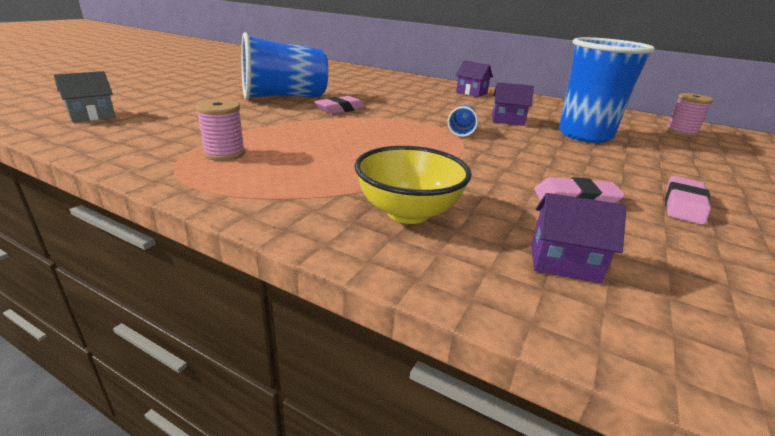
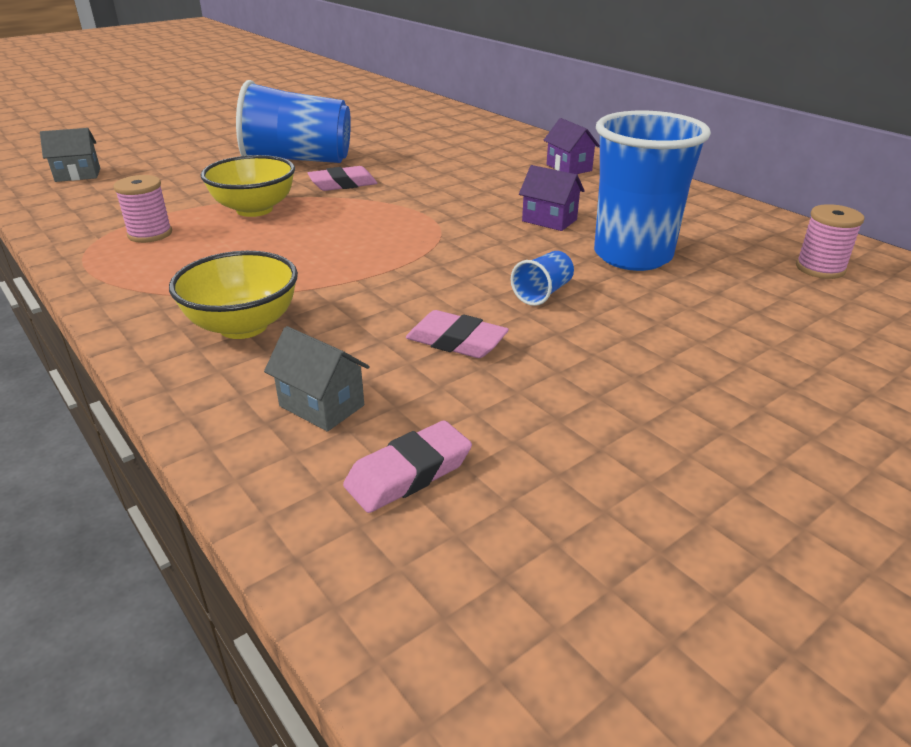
camera: 25 degrees right, 5 degrees up
blue cup [448,105,478,137] -> blue cup moved to [511,251,574,306]
purple house [531,193,626,283] -> grey house [264,326,370,432]
pink eraser [665,176,711,225] -> pink eraser moved to [343,420,472,513]
none -> yellow bowl [201,155,295,217]

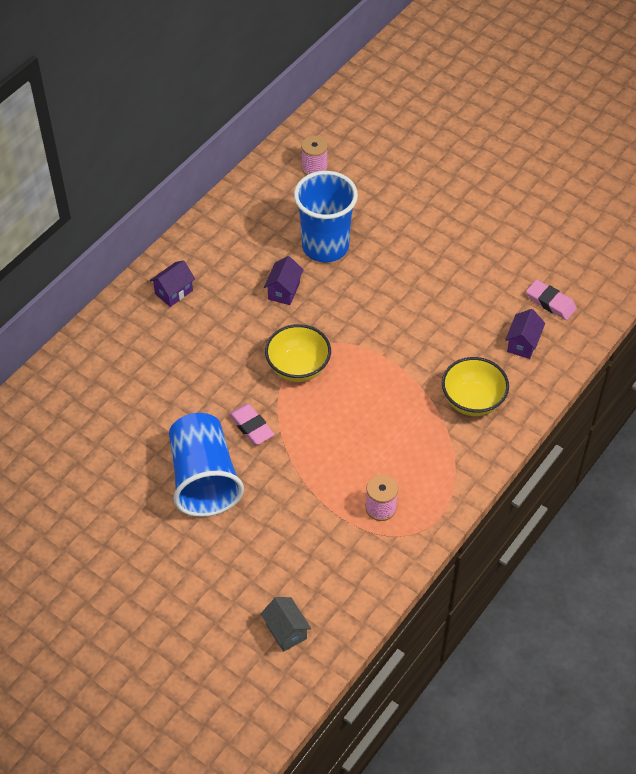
camera: 105 degrees left, 20 degrees up
yellow bowl [201,155,295,217] -> yellow bowl moved to [265,324,331,382]
grey house [264,326,370,432] -> purple house [505,309,545,359]
pink eraser [406,310,509,358] -> none
blue cup [511,251,574,306] -> none

